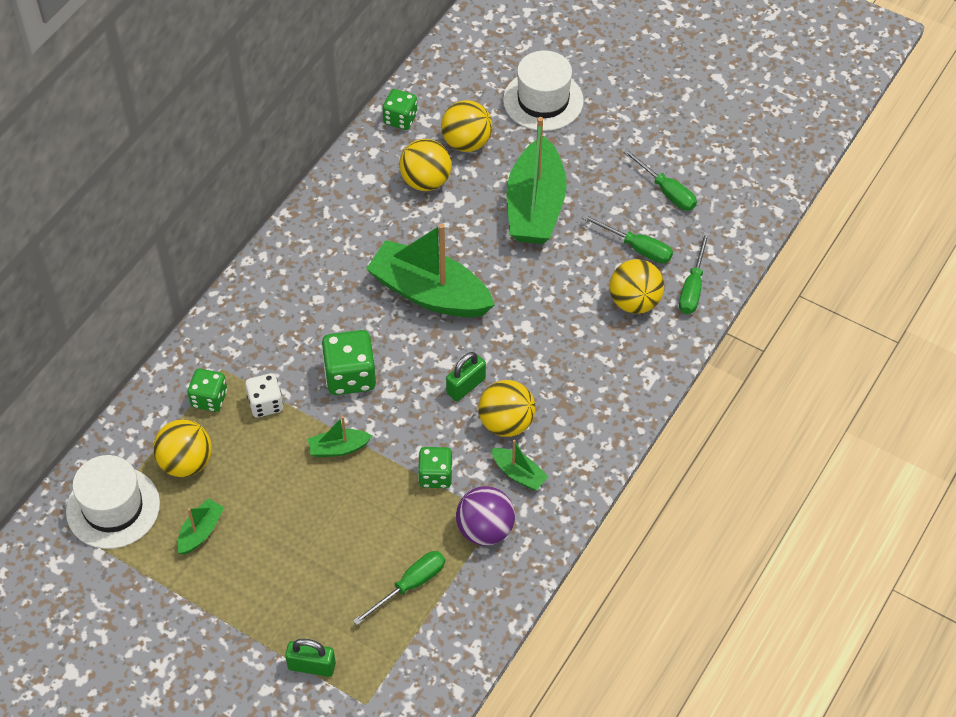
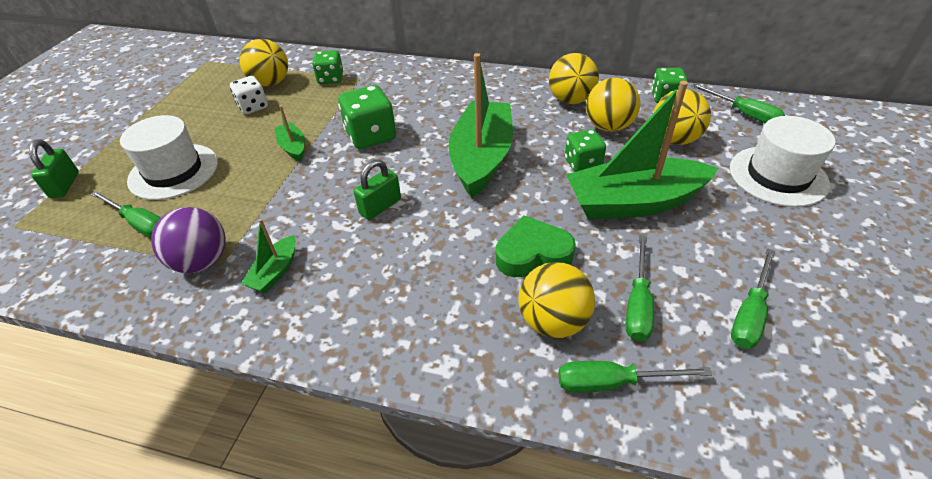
camera: 75 degrees right, 10 degrees down
white hat [66,455,160,549] -> white hat moved to [120,115,218,200]
green boat [177,499,224,555] -> none
white dice [245,373,283,418] -> white dice moved to [230,76,268,114]
green dice [418,447,452,488] -> green dice moved to [565,129,606,172]
green padlock [446,352,486,401] -> green padlock turned 75 degrees counterclockwise [354,159,401,220]
yellow ball [478,380,536,437] -> yellow ball moved to [549,53,599,104]
none -> green heart [496,216,576,277]
none -> green screwdriver [691,83,785,123]

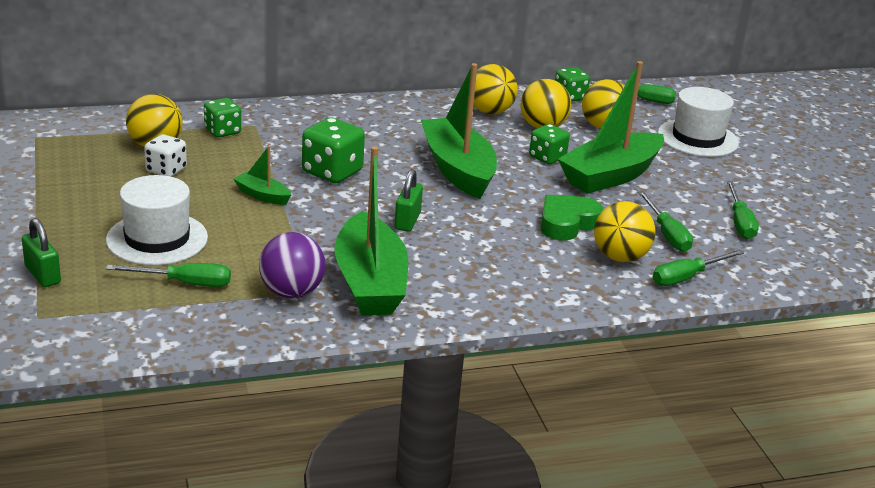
camera: 35 degrees left, 15 degrees down
green boat [241,219,296,293] -> green boat [334,146,408,315], size x2.21

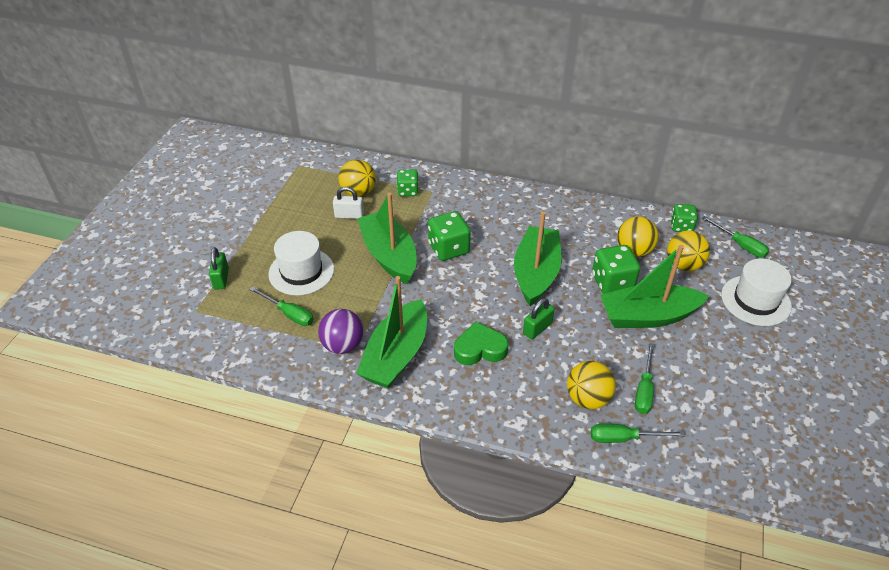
camera: 35 degrees right, 15 degrees up
white dice [144,134,187,177] -> white padlock [333,186,364,219]
green boat [234,146,291,205] -> green boat [357,193,417,284], size x2.21
green padlock [394,169,423,232] -> green padlock moved to [523,298,555,340]
yellow ball [474,64,518,114] -> none
green dice [529,124,570,164] -> green dice [592,245,640,294], size x1.54
green heart [541,195,603,240] -> green heart moved to [454,322,508,365]
green screwdriver [726,181,759,239] -> none

